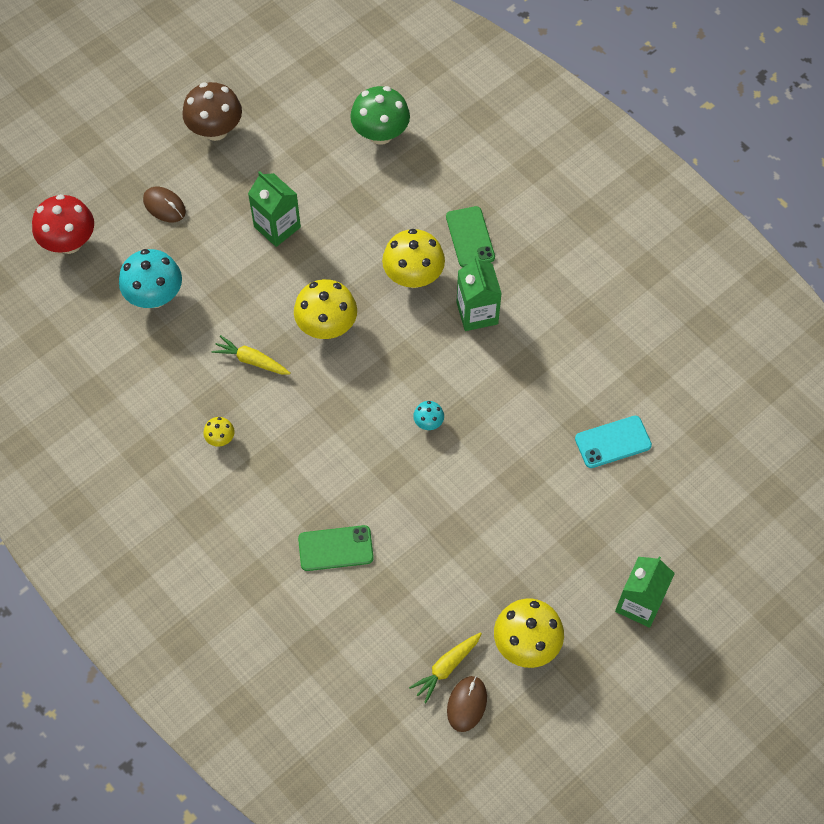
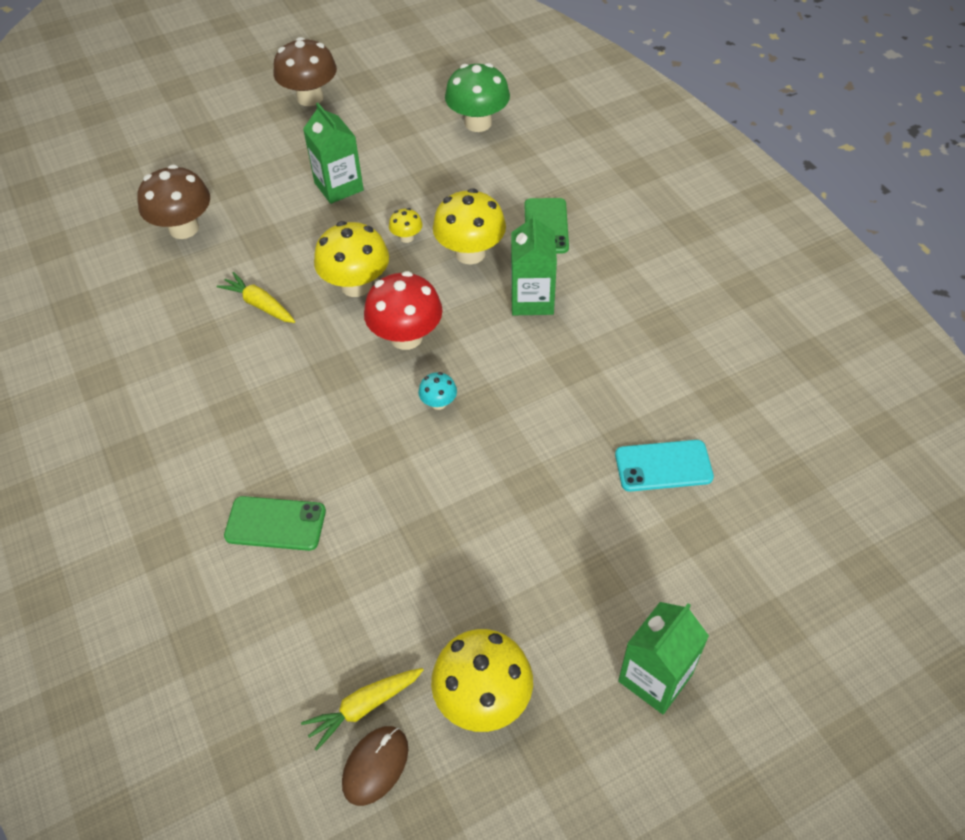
camera: 15 degrees right, 10 degrees down
red mushroom [32,194,94,254] -> red mushroom moved to [364,271,443,350]
turquoise mushroom [119,249,182,308] -> brown mushroom [137,165,210,239]
brown mouse [143,187,186,222] -> none
yellow mushroom [203,417,235,447] -> yellow mushroom moved to [389,208,423,243]

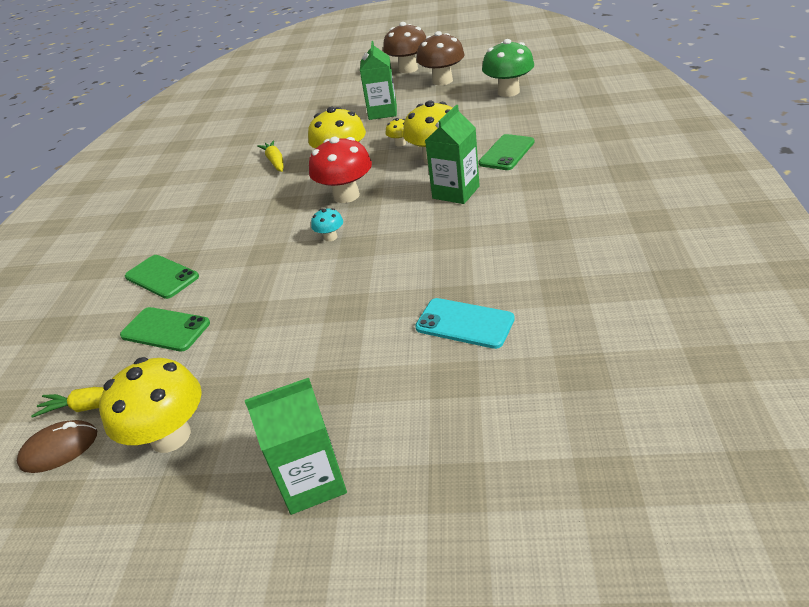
camera: 35 degrees right, 15 degrees down
brown mushroom [137,165,210,239] -> brown mushroom moved to [416,31,465,85]
none -> green phone [120,307,210,352]

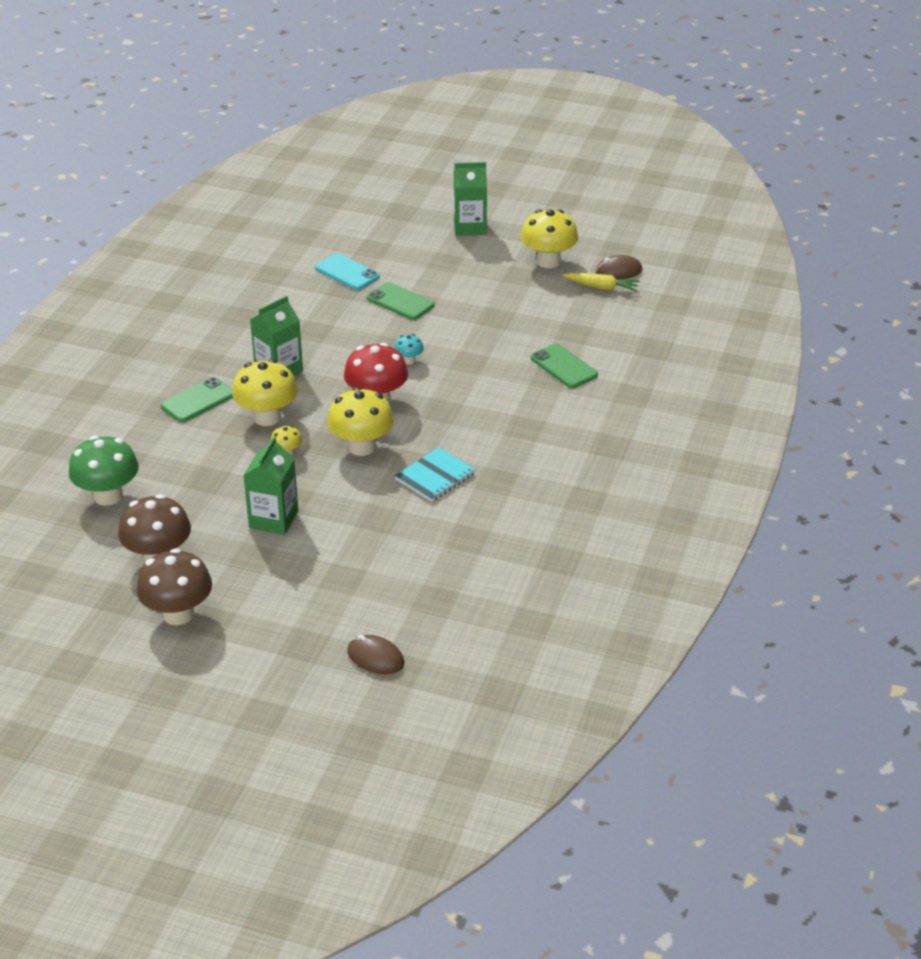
camera: 170 degrees left, 0 degrees up
green phone [120,307,210,352] -> green phone moved to [367,282,435,320]
yellow carrot [257,140,283,172] -> turquoise notebook [394,447,476,502]
none -> brown mouse [347,635,404,674]

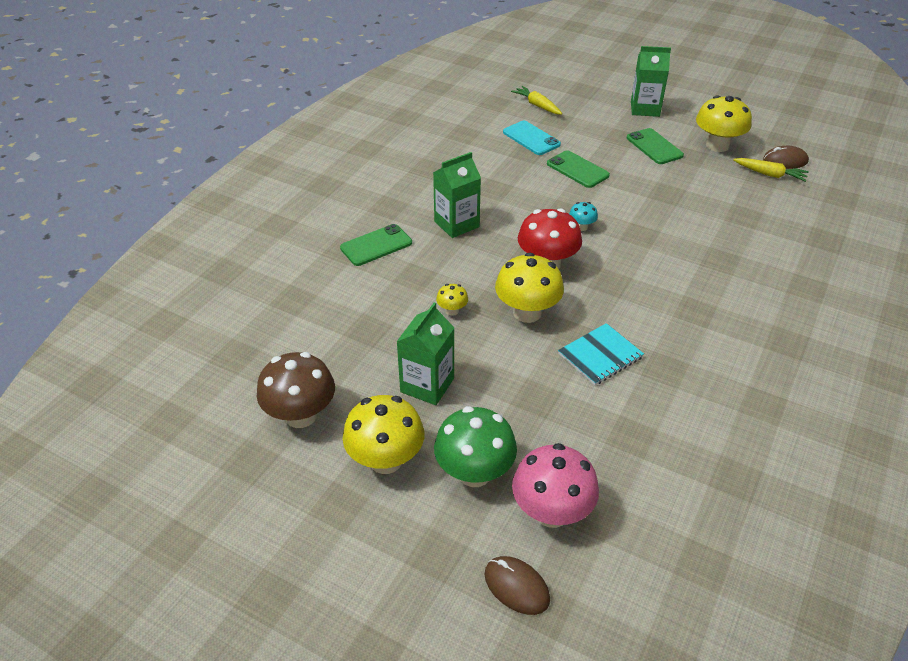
camera: 10 degrees right, 5 degrees up
green mushroom [69,435,139,506] -> green mushroom moved to [434,406,517,487]
brown mushroom [137,548,212,625] -> none
yellow mushroom [232,359,298,426] -> yellow mushroom moved to [343,395,424,474]
green phone [531,344,598,388] -> green phone moved to [627,128,684,164]
none -> yellow carrot [511,86,562,115]
none -> pink mushroom [512,443,599,528]

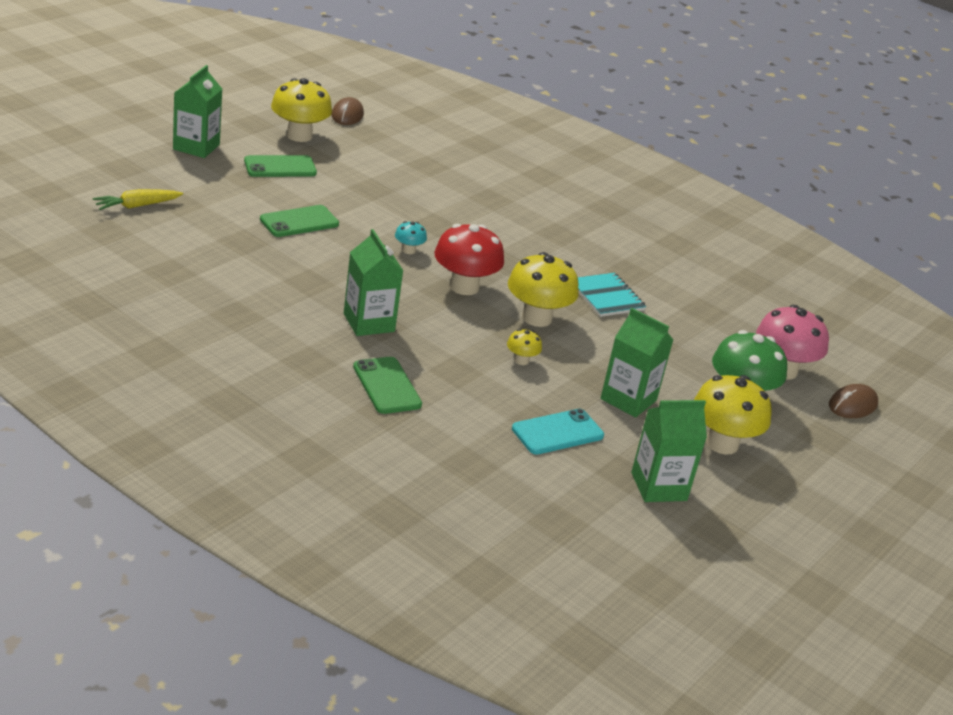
camera: 85 degrees left, 10 degrees down
brown mushroom [257,352,335,428] -> green carton [631,400,707,502]
turquoise phone [503,121,561,155] -> turquoise phone moved to [512,409,604,455]
yellow carrot [733,158,809,182] -> none

